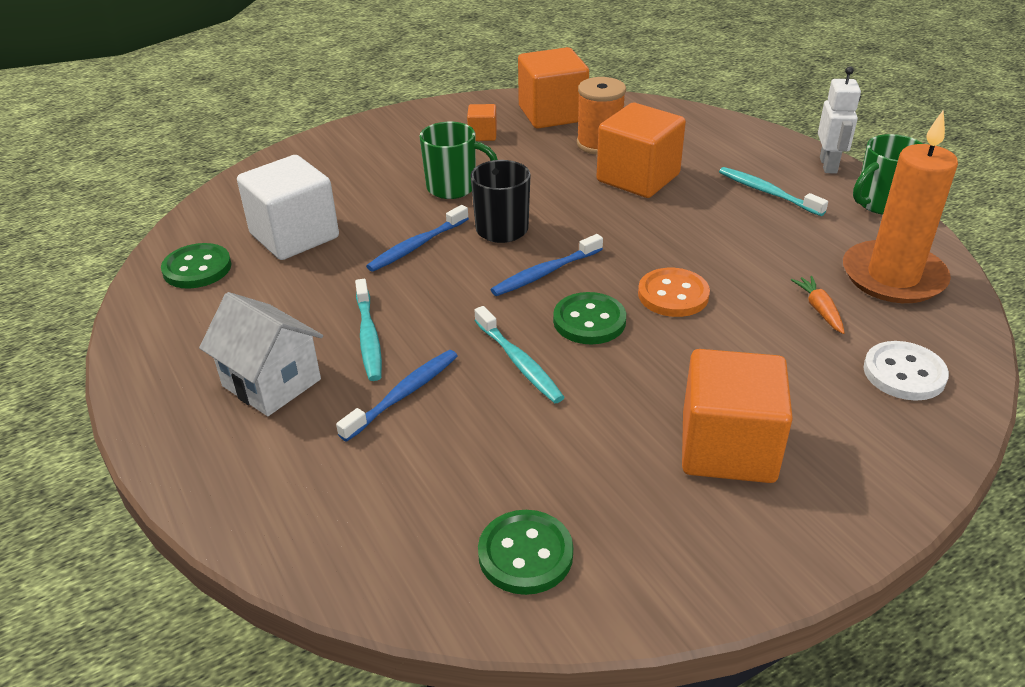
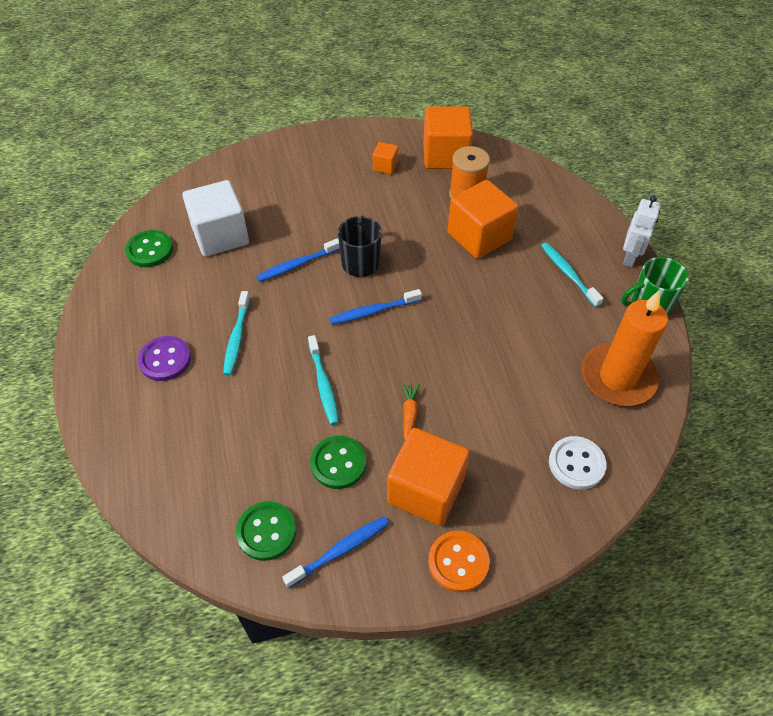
camera: 15 degrees right, 15 degrees up
white house [199,292,323,416] -> purple button [138,336,191,381]
blue toothbrush [336,350,457,442] -> blue toothbrush moved to [282,516,389,588]
green mug [419,122,498,199] -> none
green button [553,292,626,344] -> green button moved to [310,436,366,489]
orange button [638,268,710,317] -> orange button moved to [428,531,490,593]
orange carrot [791,276,845,334] -> orange carrot moved to [402,383,420,440]

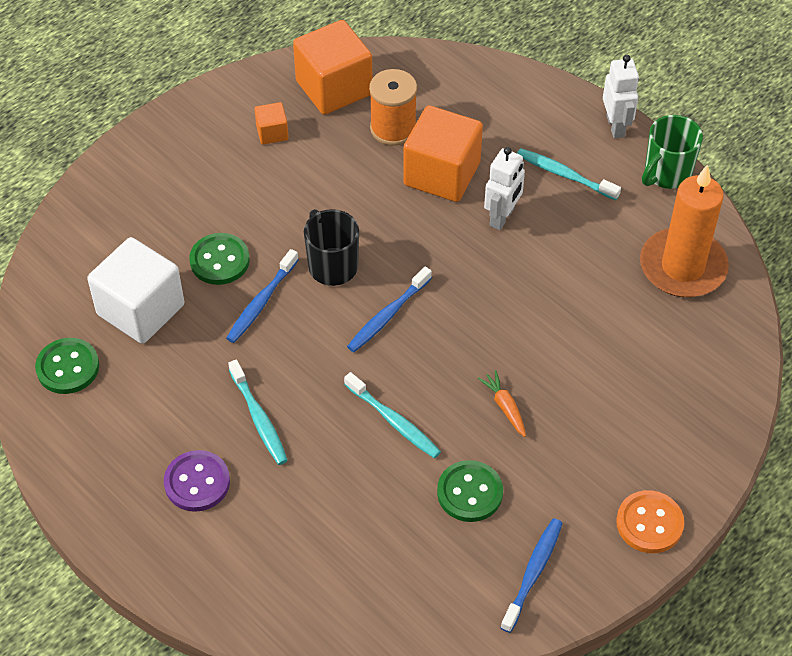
camera: 30 degrees left, 0 degrees up
green button [236,501,296,561] -> green button moved to [189,233,250,285]
orange cube [387,428,470,526] -> none
white button [549,436,607,490] -> none
none -> white robot [484,147,525,230]

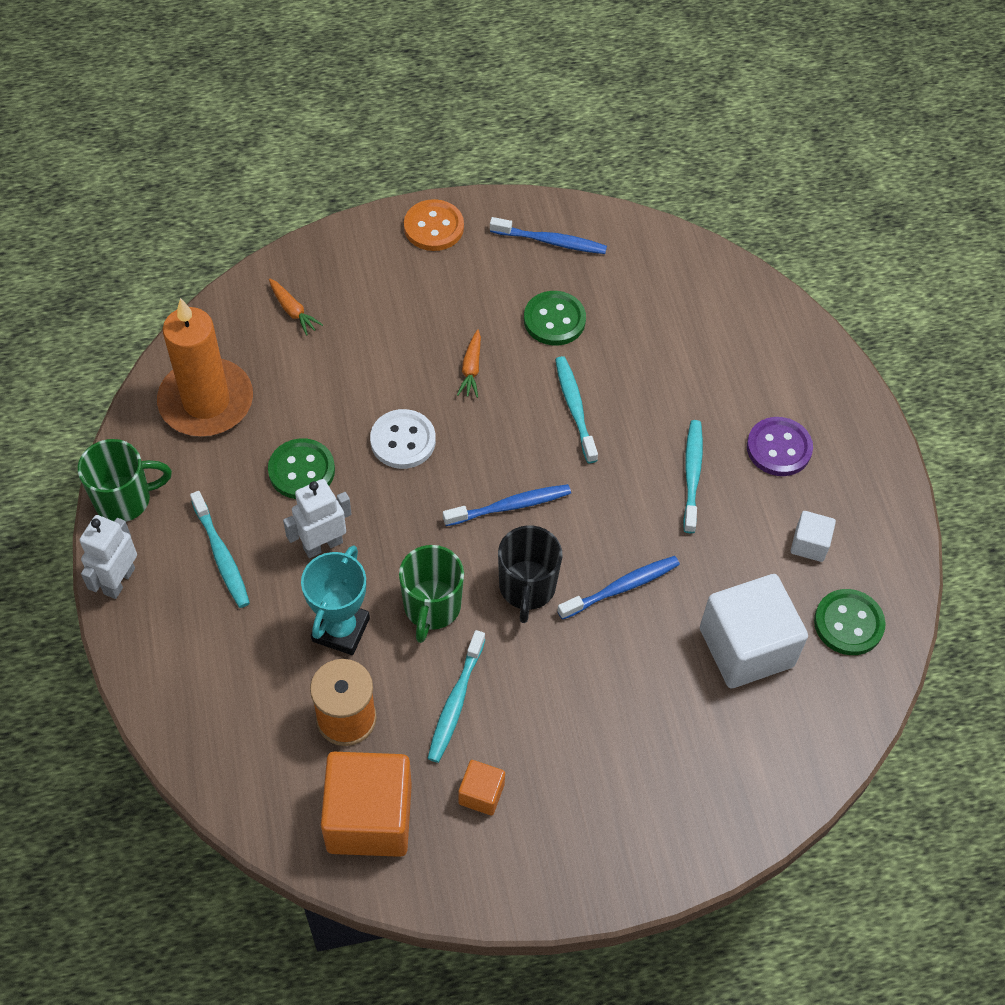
camera: 150 degrees left, 5 degrees up
green button [189,233,250,285] -> green button moved to [268,438,335,499]
orange cube [403,105,483,202] -> turquoise trophy [301,545,370,655]
blue toothbrush [500,518,563,633] -> blue toothbrush turned 135 degrees counterclockwise [490,217,607,254]
none -> orange carrot [269,279,323,336]
none -> white button [370,409,436,469]
none -> green mug [399,545,464,643]
none -> turquoise toothbrush [427,630,485,763]
none -> white cube [791,511,836,562]

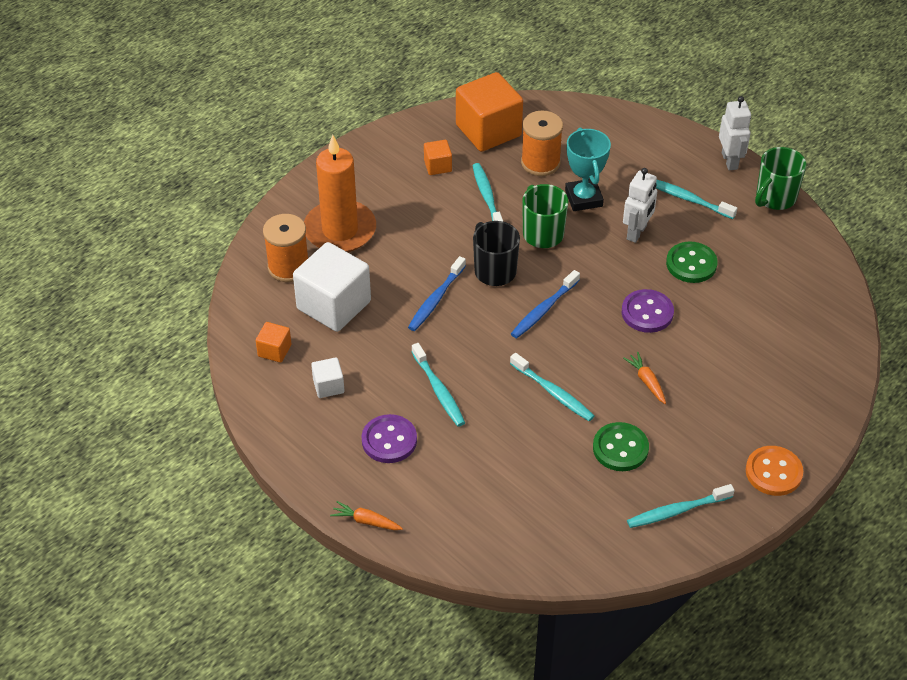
camera: 150 degrees right, 10 degrees down
orange candle [157,298,253,436] -> orange candle moved to [304,135,376,252]
orange carrot [269,279,323,336] -> orange carrot moved to [330,501,403,530]
white button [370,409,436,469] -> purple button [622,289,674,333]
blue toothbrush [490,217,607,254] -> turquoise toothbrush [627,484,735,528]
green button [814,589,886,655] -> orange cube [256,322,292,363]
none -> orange spool [263,214,308,282]

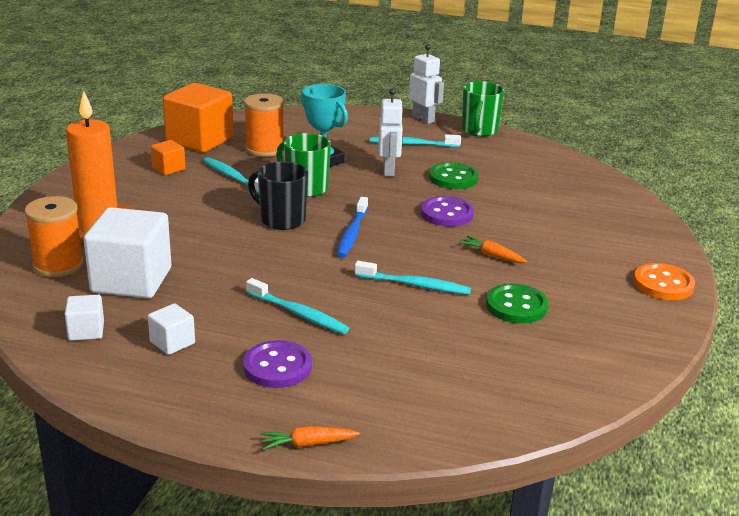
camera: 30 degrees left, 20 degrees down
orange cube [256,322,292,363] -> white cube [65,295,104,341]
blue toothbrush [408,256,466,331] -> none
turquoise toothbrush [627,484,735,528] -> none

